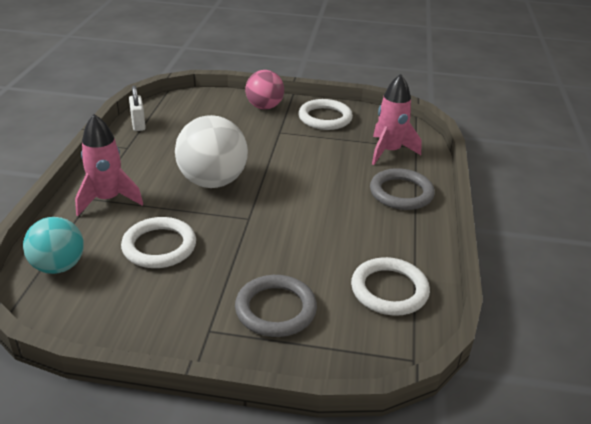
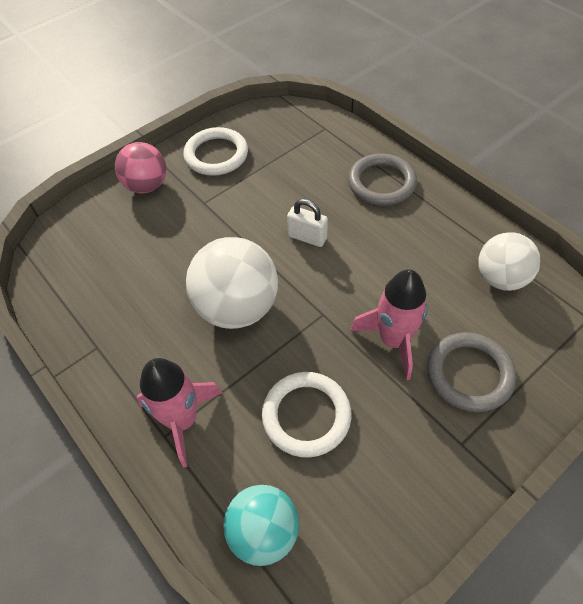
camera: 45 degrees left, 20 degrees up
white padlock [129,85,146,131] -> white padlock moved to [287,199,328,247]
white ring [351,257,430,316] -> white ball [478,232,541,291]
pink rocket [372,74,422,165] -> pink rocket moved to [350,269,428,380]

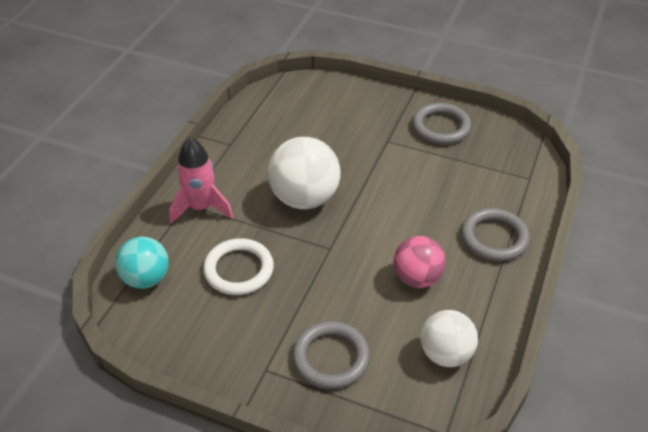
camera: 60 degrees right, 10 degrees down
pink ball [115,142,166,193] -> pink ball moved to [393,236,446,288]
white ring [183,127,248,176] -> grey ring [412,103,471,144]
white padlock [287,199,328,247] -> none
pink rocket [350,269,428,380] -> none

